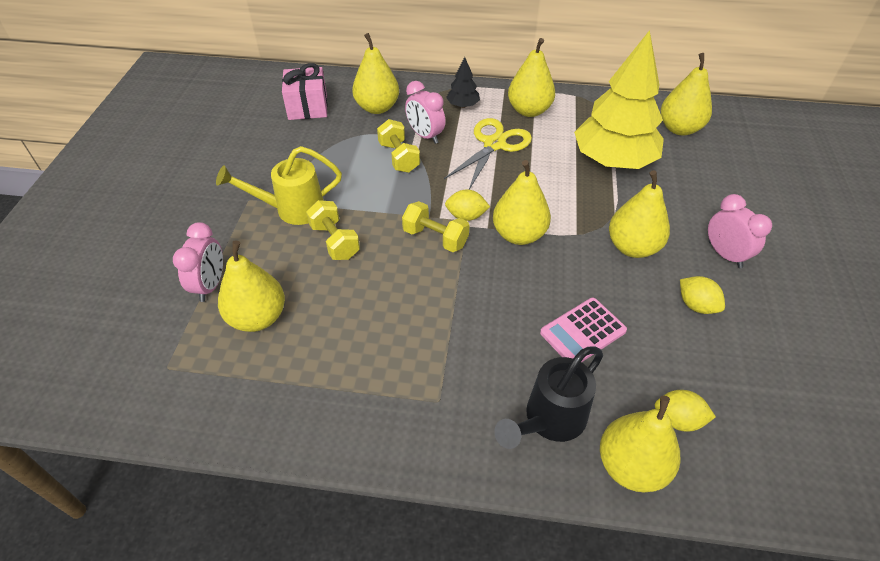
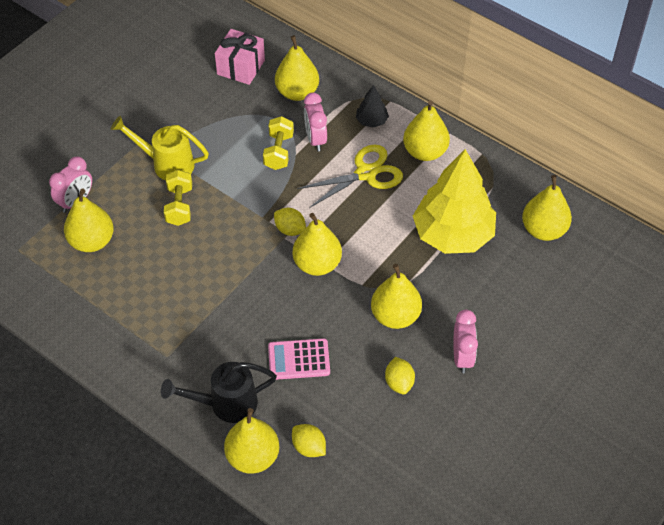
camera: 30 degrees right, 5 degrees up
yellow dumbbell [402,201,469,252] -> none

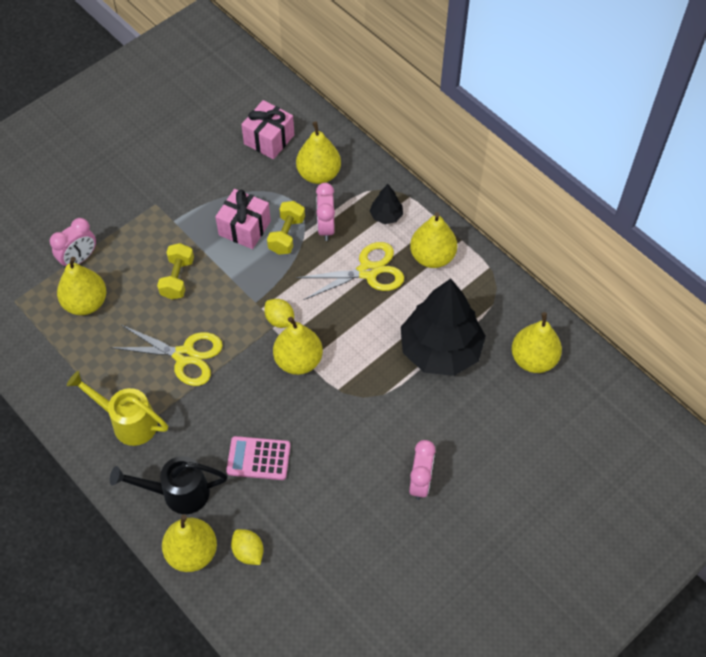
camera: 10 degrees right, 5 degrees up
yellow watering can [111,116,209,180] -> yellow watering can moved to [67,371,168,446]
yellow pear [371,264,422,329] -> none
yellow lemon [385,357,415,395] -> none
yellow tree [413,149,496,254] -> black tree [401,279,486,376]
none -> yellow scissors [110,325,223,386]
none -> pink gift [215,189,271,249]

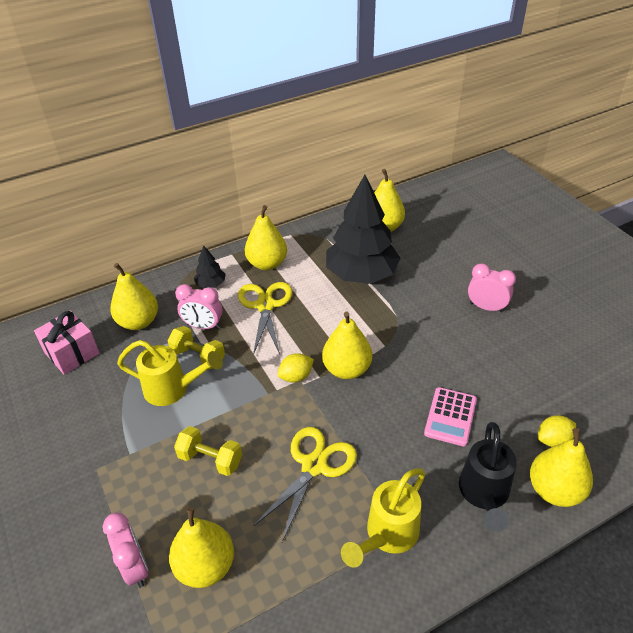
camera: 75 degrees left, 15 degrees down
pink gift [215,189,271,249] -> yellow watering can [117,340,223,406]

